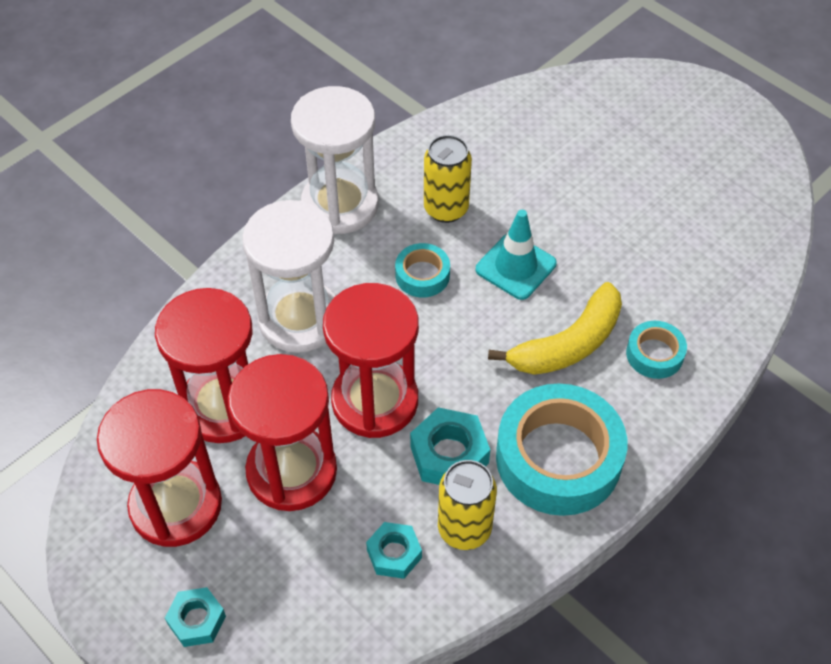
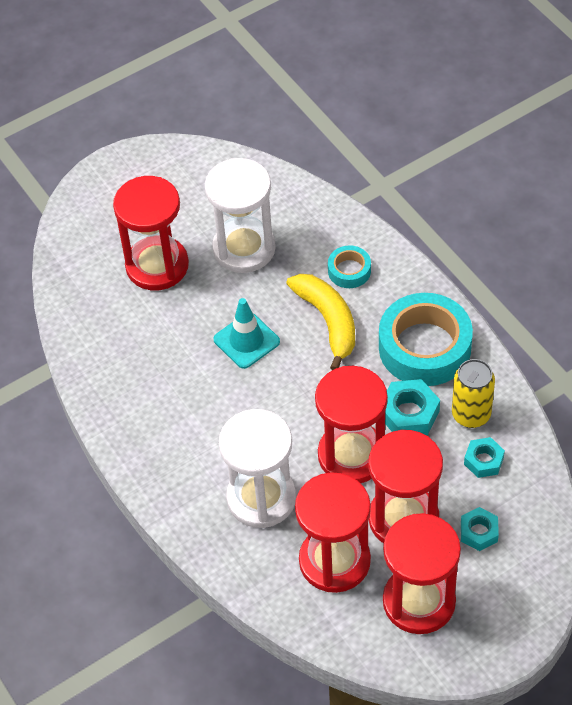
camera: 75 degrees left, 0 degrees up
turquoise nut [165,587,226,647] -> turquoise nut moved to [461,507,499,551]
white hourglass [291,86,379,234] -> white hourglass moved to [205,158,276,273]
turquoise tape [395,243,450,297] -> none
yellow can [424,135,472,223] -> none
none -> red hourglass [113,176,189,290]

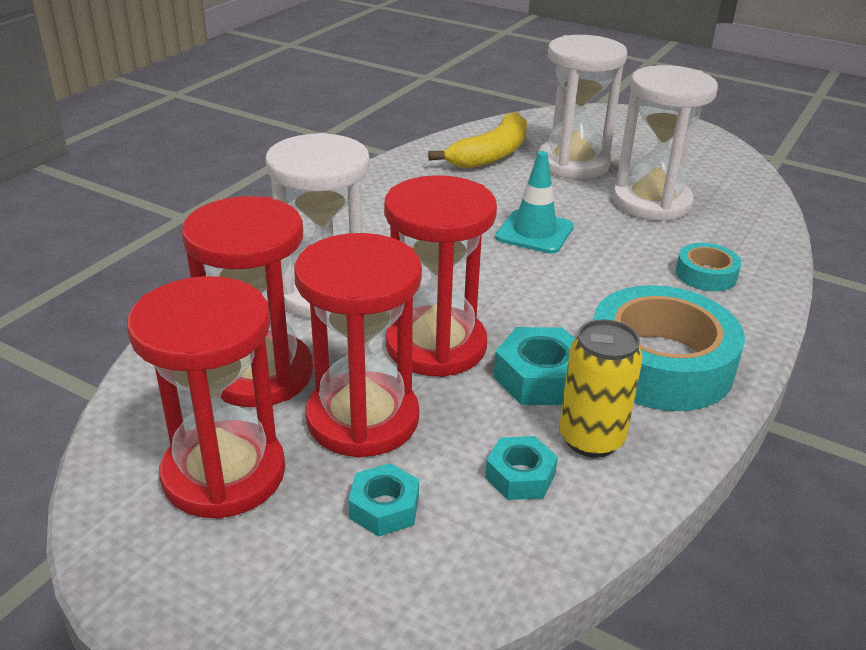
camera: 60 degrees right, 20 degrees down
red hourglass [113,176,189,290] -> white hourglass [538,35,627,179]
yellow banana [286,274,355,370] -> yellow banana moved to [428,112,527,169]

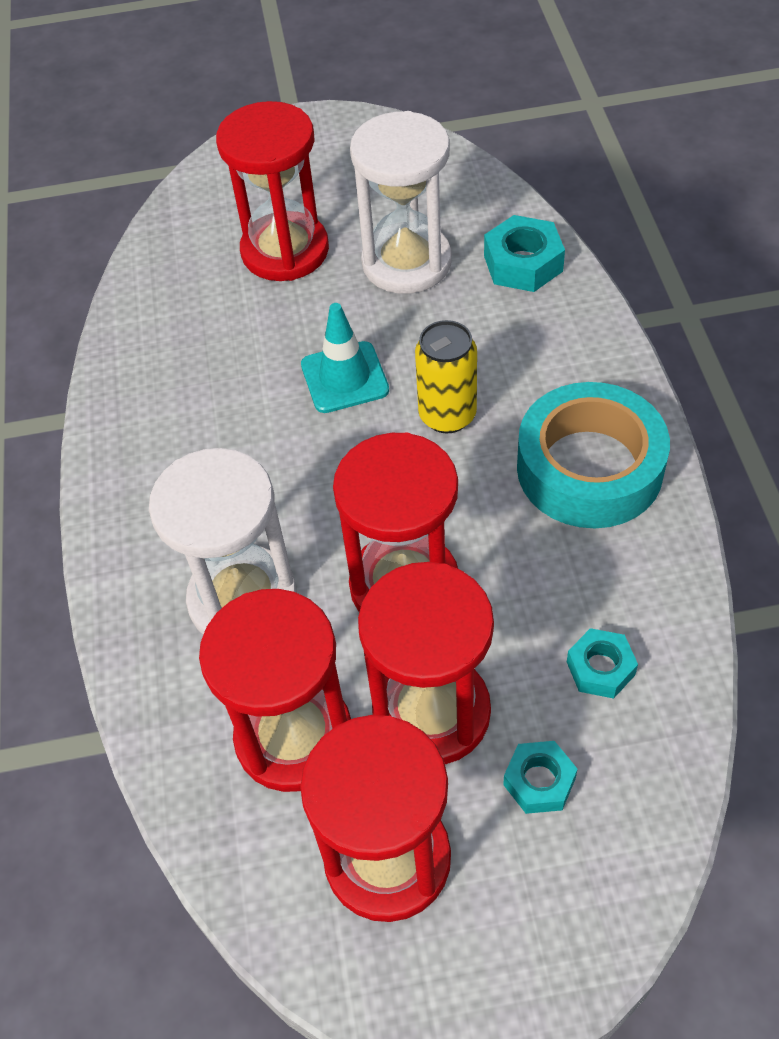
camera: 35 degrees left, 20 degrees up
yellow banana [428,112,527,169] -> none
turquoise nut [493,327,575,405] -> turquoise nut moved to [484,215,565,292]
white hourglass [538,35,627,179] -> red hourglass [216,101,329,281]
yellow can [559,319,643,458] -> yellow can moved to [415,320,477,433]
turquoise tape [676,243,741,291] -> none

